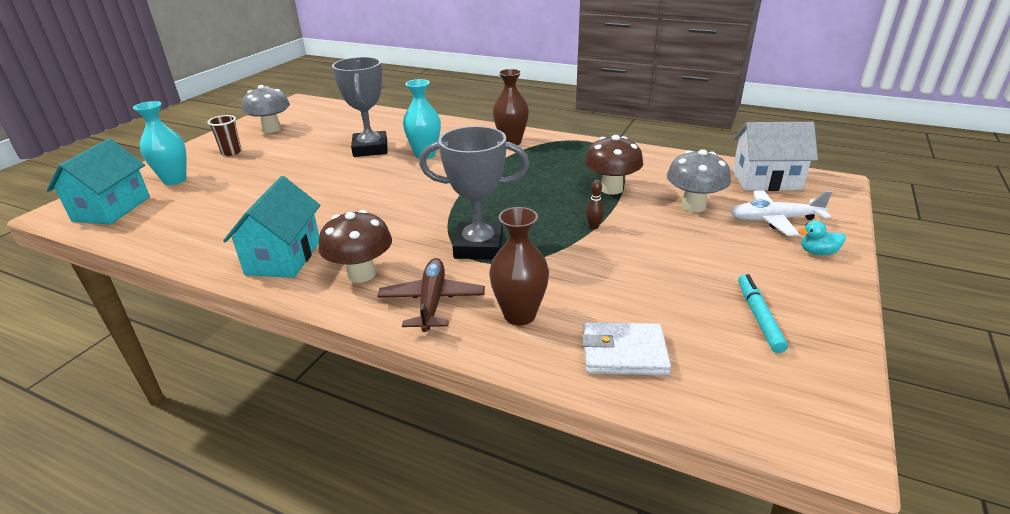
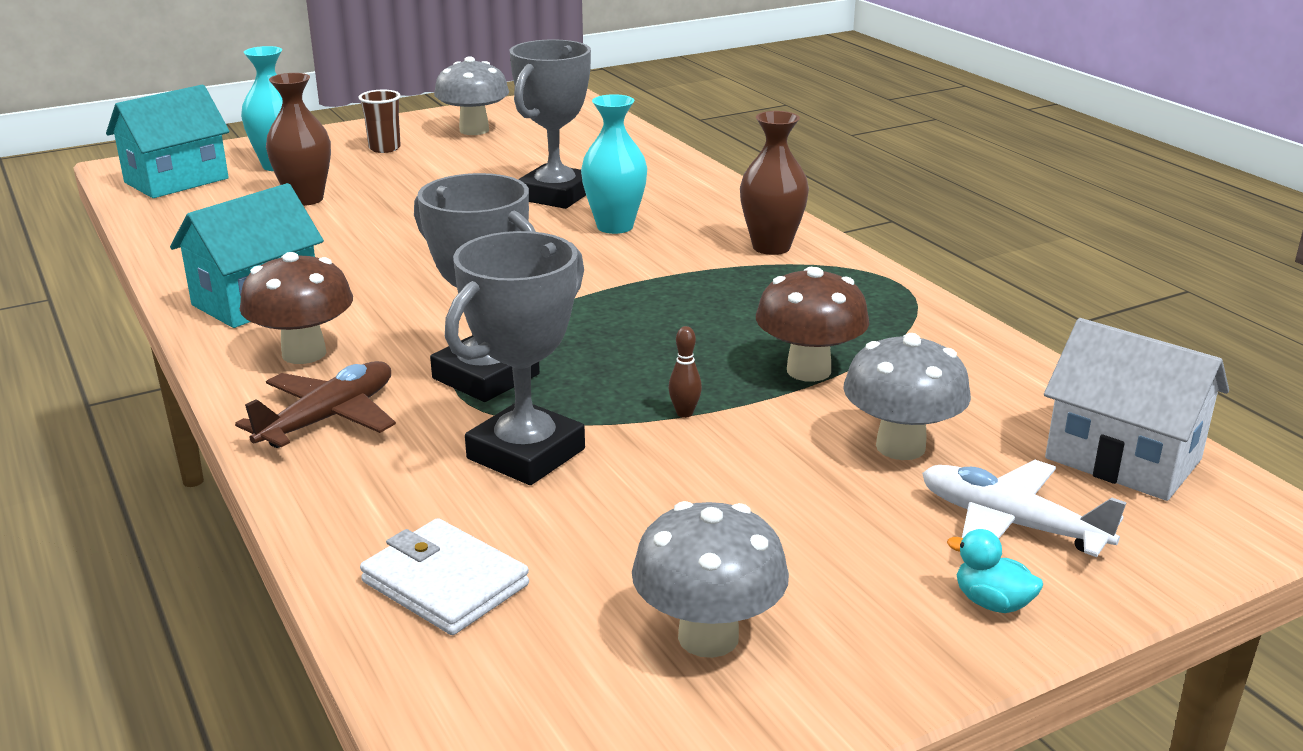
camera: 35 degrees right, 5 degrees down
brown vase [489,207,549,325] -> brown vase moved to [266,73,331,206]
turquoise marker [738,274,788,353] -> grey mushroom [632,501,789,658]
none -> grey trophy [445,231,585,485]

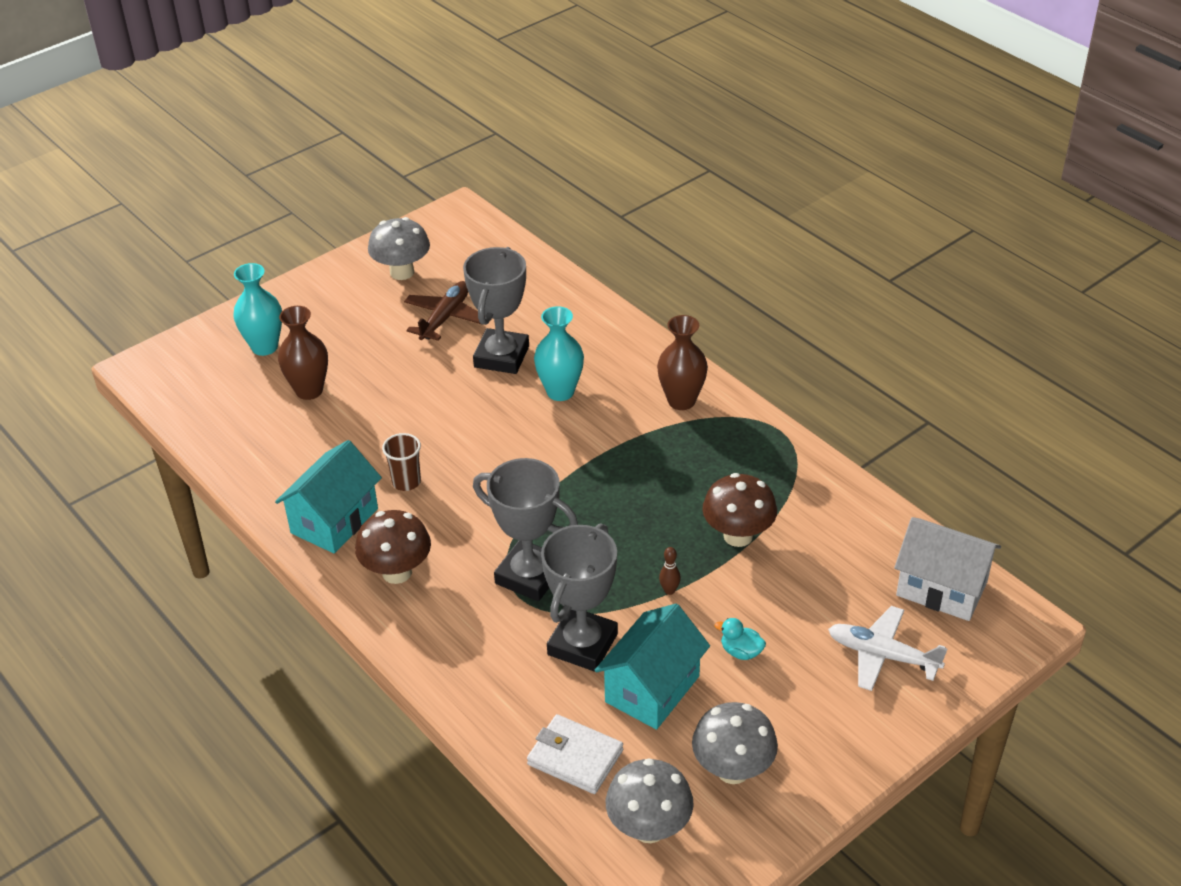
camera: 10 degrees left, 15 degrees up
turquoise house [106,85,230,198] -> turquoise house moved to [595,604,710,730]
brown plane [235,361,396,448] -> brown plane moved to [404,281,483,341]
brown cup [358,90,401,153] -> brown cup moved to [382,433,421,491]
grey mushroom [843,333,971,460] -> grey mushroom moved to [606,759,694,843]
turquoise duck [947,529,1043,613] -> turquoise duck moved to [715,618,766,660]

